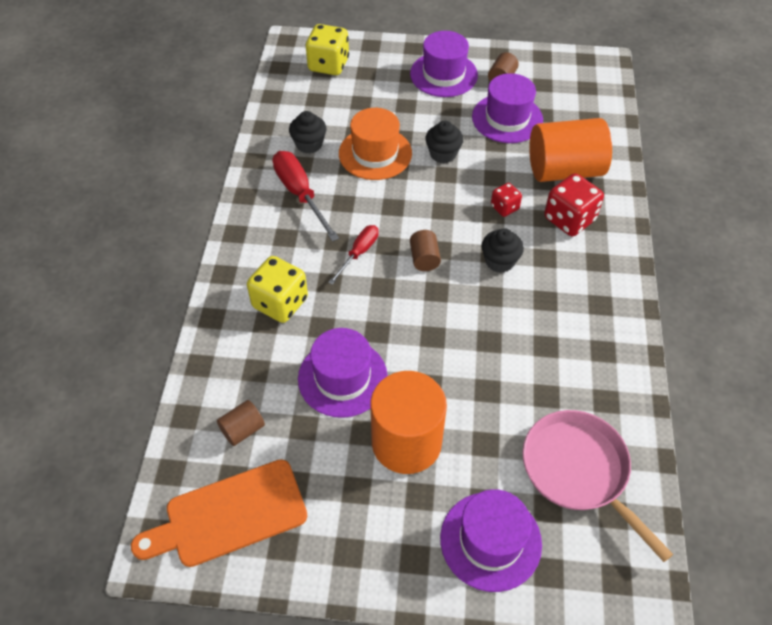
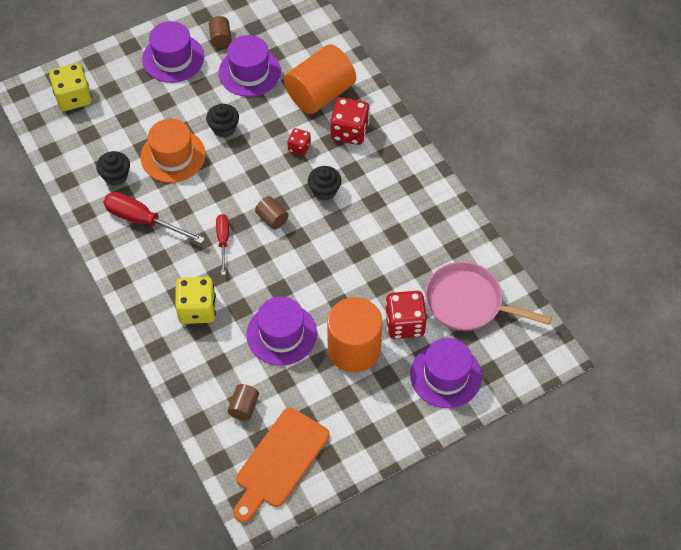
camera: 35 degrees left, 5 degrees up
none -> red dice [385,291,427,339]

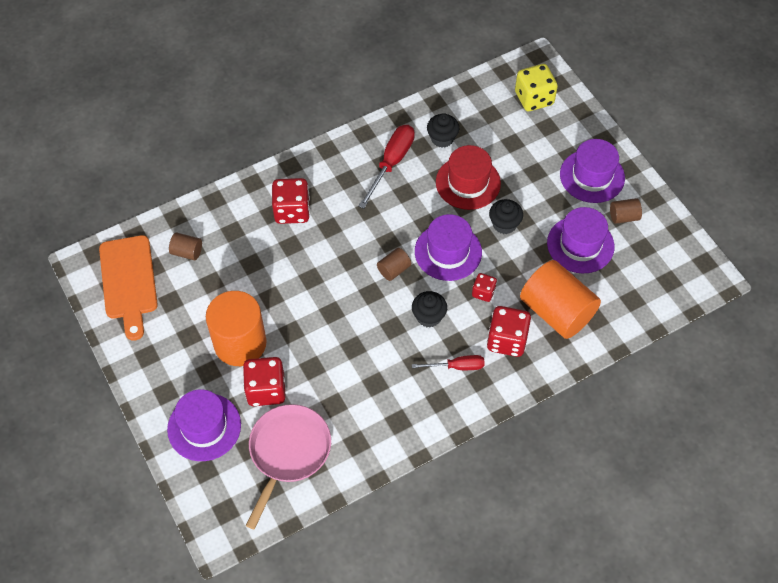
camera: 90 degrees right, 0 degrees up
orange hat [141,119,206,183] -> red hat [436,145,501,210]
yellow dice [175,277,216,324] -> red dice [272,178,310,224]
red screwdriver [216,214,229,275] -> red screwdriver moved to [412,355,485,370]
orange cutting board [233,408,329,523] -> orange cutting board turned 135 degrees counterclockwise [99,235,158,341]
purple hat [247,296,317,366] -> purple hat moved to [415,214,482,281]

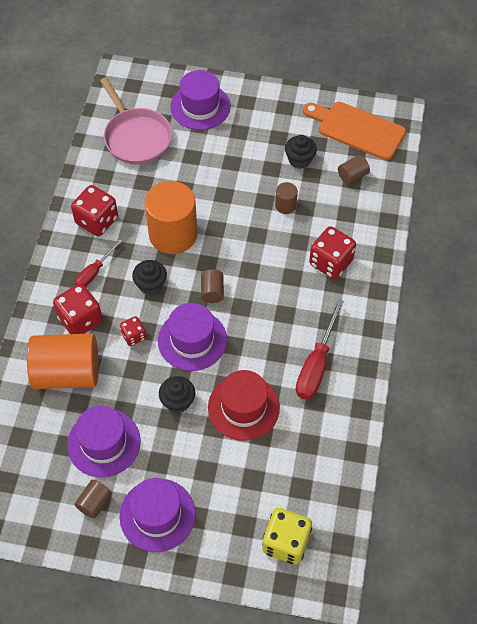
camera: 130 degrees right, 0 degrees up
orange cylinder [206,291,267,366] -> orange cylinder moved to [144,181,197,254]
red dice [243,357,286,406] -> red dice moved to [71,185,118,236]
red screwdriver [358,125,415,209] -> red screwdriver turned 45 degrees clockwise [296,299,344,400]
black cupcake [427,113,459,148] -> black cupcake moved to [285,135,317,169]
none -> brown cylinder [275,182,298,214]

